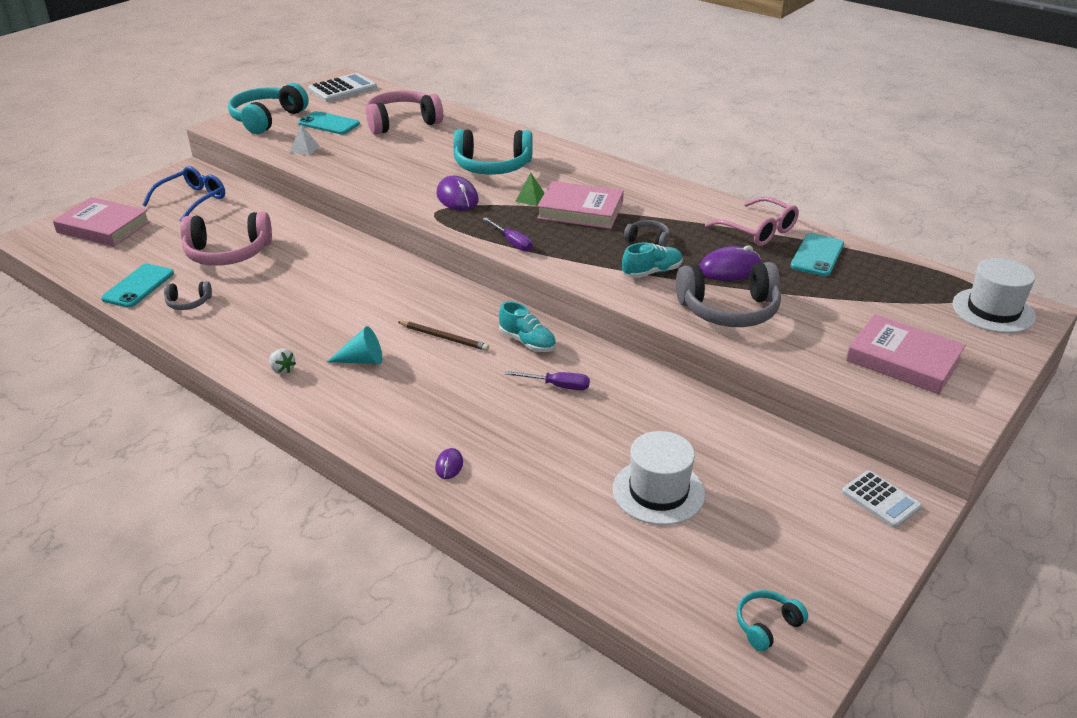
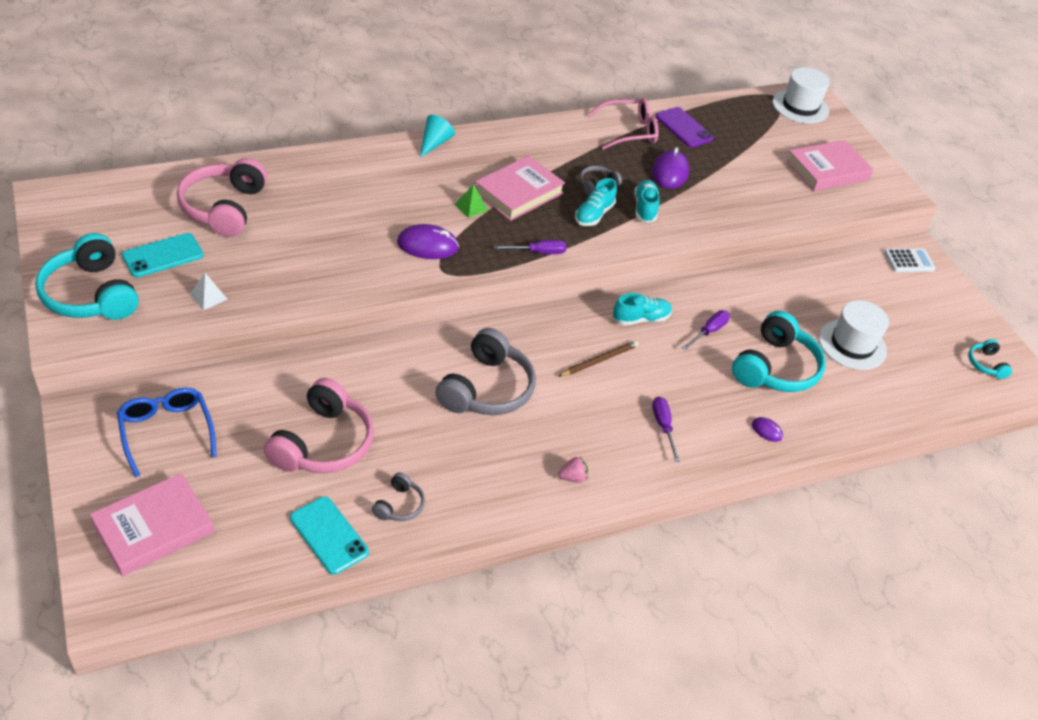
camera: 65 degrees left, 10 degrees up
white strawberry [269,349,296,374] -> pink strawberry [558,457,588,483]
white calculator [308,73,377,102] -> none
turquoise cone [327,326,382,364] -> turquoise cone moved to [420,115,455,157]
turquoise headphones [453,129,533,175] -> turquoise headphones moved to [732,311,826,392]
grey headphones [676,262,781,327] -> grey headphones moved to [435,328,536,415]
turquoise phone [790,233,844,276] -> purple phone [656,107,714,148]
none -> turquoise shoe [575,178,617,226]
none -> purple screwdriver [652,397,680,462]

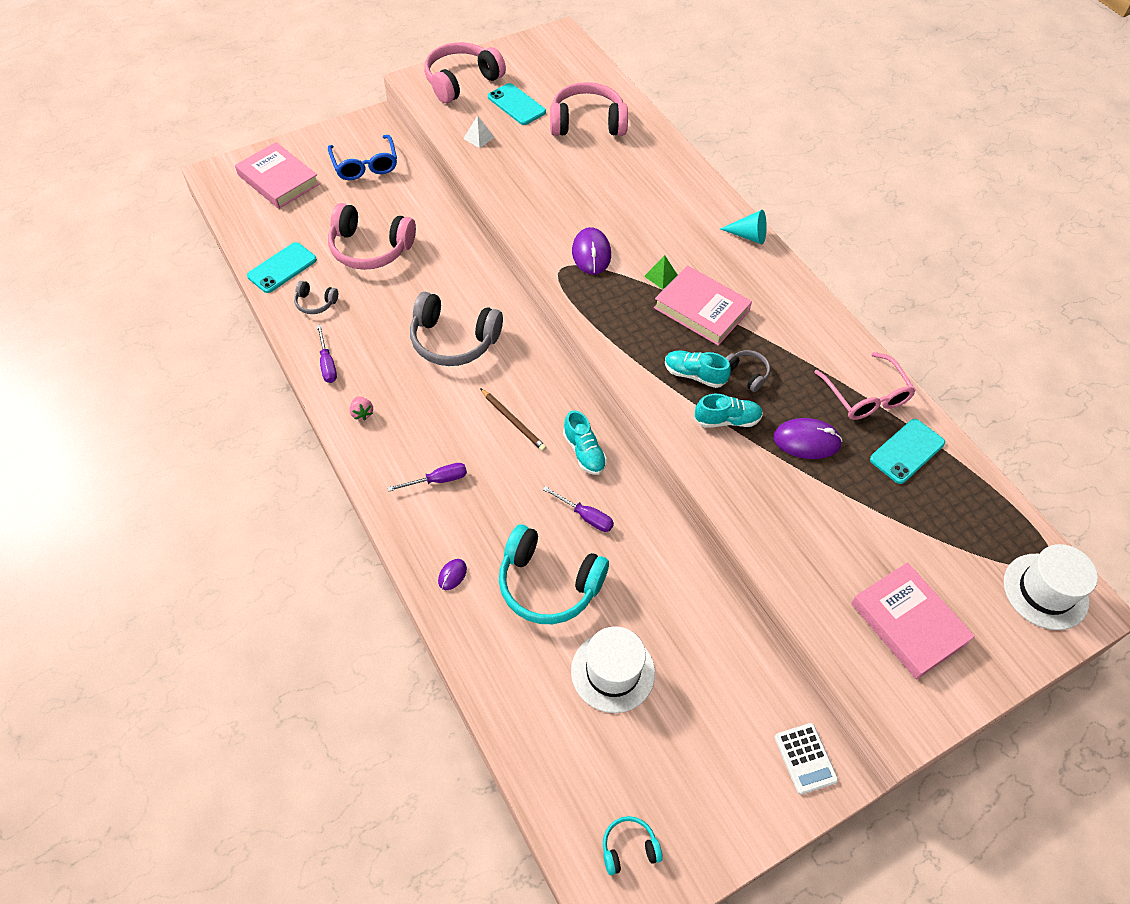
camera: 85 degrees right, 10 degrees up
turquoise headphones [35,233,139,320] -> pink headphones [424,42,506,103]
blue glasses [117,388,217,477] -> blue glasses turned 105 degrees clockwise [328,135,397,180]
purple screwdriver [494,240,566,254] -> purple screwdriver moved to [317,325,337,383]
purple phone [656,107,714,148] -> turquoise phone [870,419,945,484]

